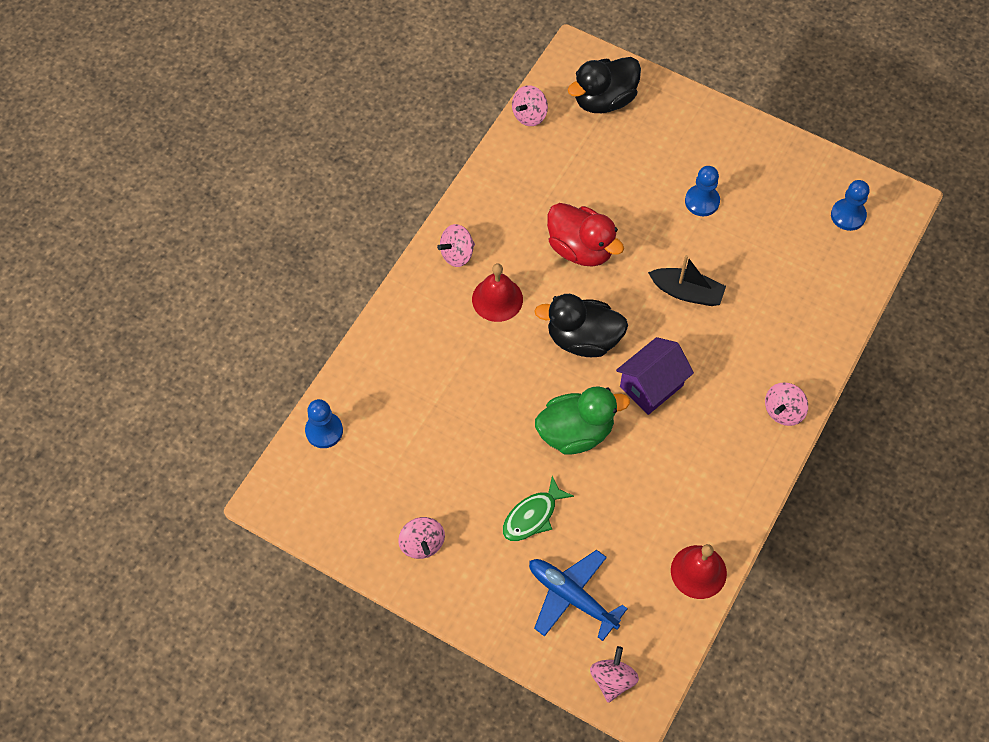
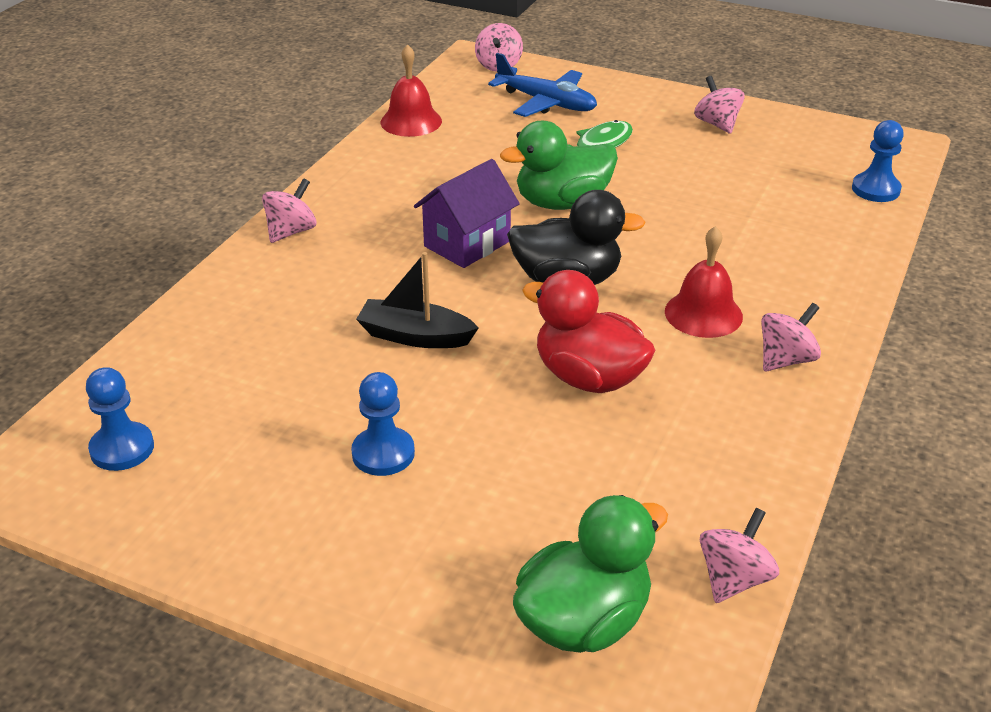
camera: 175 degrees right, 25 degrees down
black duck [568,57,641,113] -> green duck [513,495,668,653]

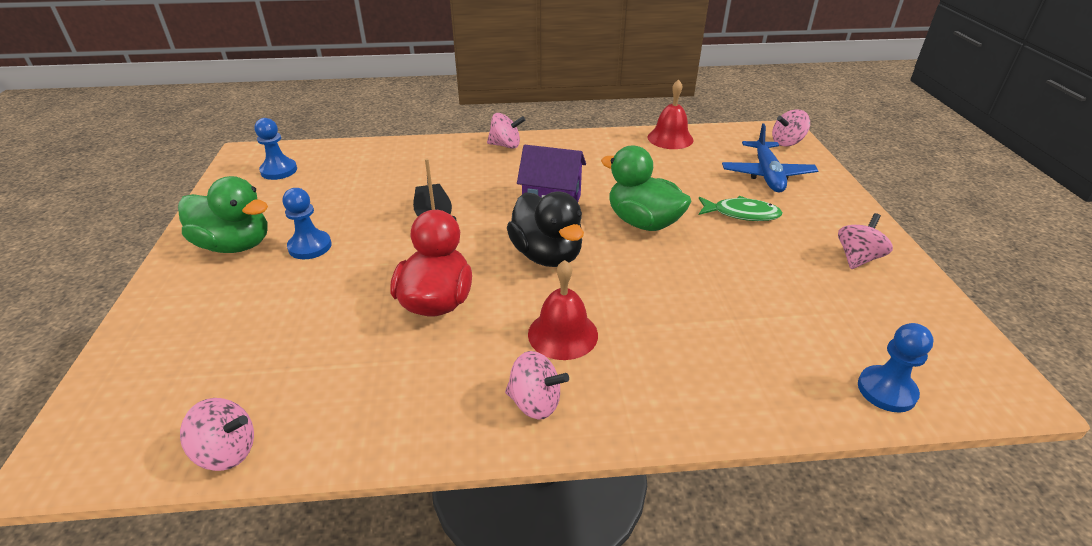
camera: 60 degrees right, 0 degrees up
green duck [513,495,668,653] -> green duck moved to [178,176,268,253]

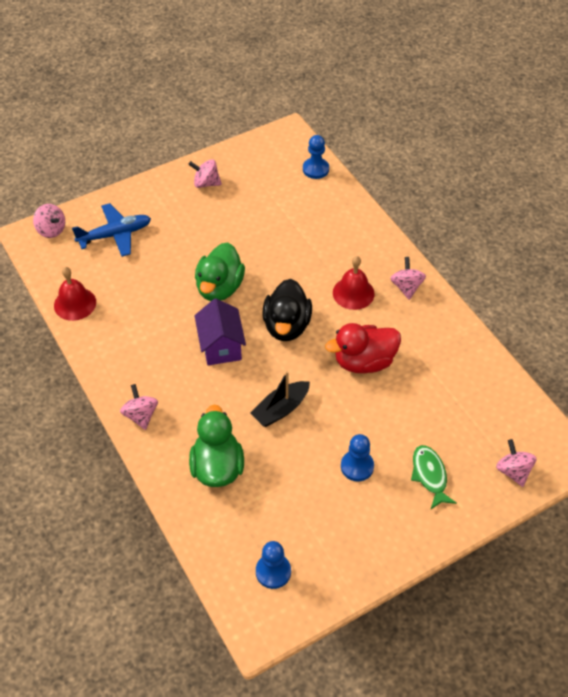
camera: 115 degrees left, 15 degrees up
green duck [178,176,268,253] -> green duck moved to [189,405,244,487]
pink spinning top [180,398,254,471] -> pink spinning top moved to [496,439,537,487]
black duck [507,192,584,267] -> black duck turned 150 degrees clockwise [262,279,312,341]
green fish [699,196,783,221] -> green fish moved to [411,445,457,509]

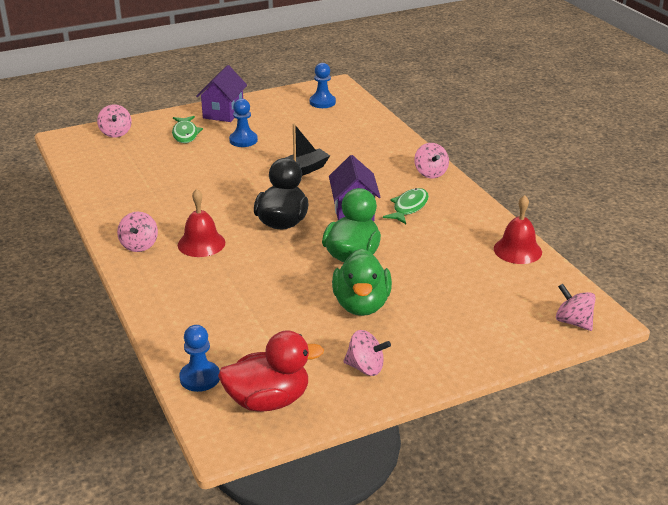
camera: 175 degrees left, 20 degrees down
blue plane [72,203,151,257] -> none
green duck [189,405,244,487] -> green duck moved to [332,248,392,316]
red duck [325,323,401,373] -> red duck moved to [218,330,324,412]
none -> purple house [196,65,247,122]
none -> green fish [383,188,429,224]

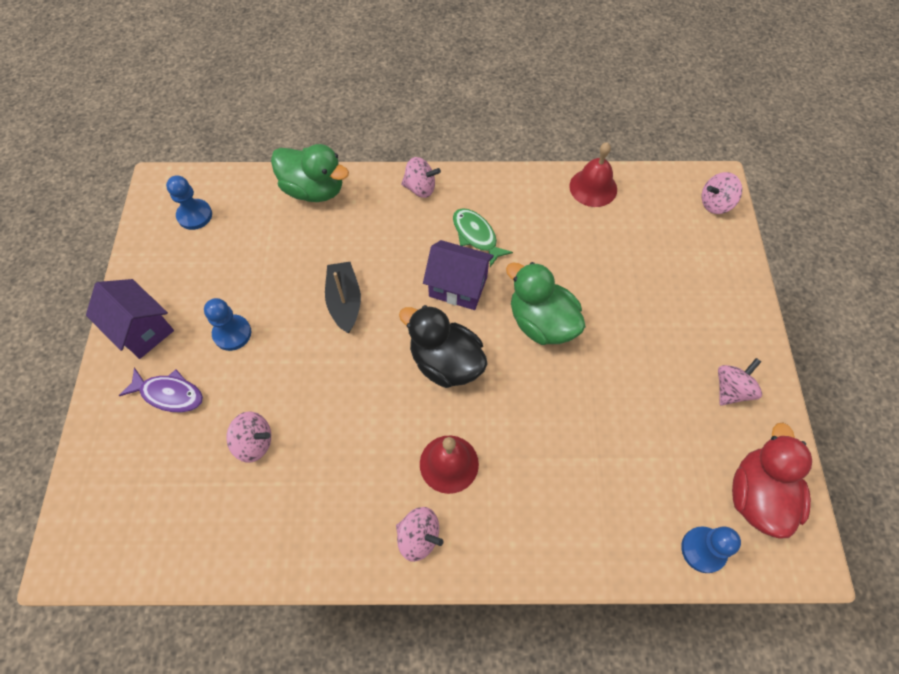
camera: 65 degrees left, 30 degrees up
pink spinning top [97,104,132,138] -> pink spinning top moved to [226,411,271,463]
green fish [172,116,203,143] -> purple fish [119,368,203,412]
green duck [332,248,392,316] -> green duck moved to [271,144,349,202]

